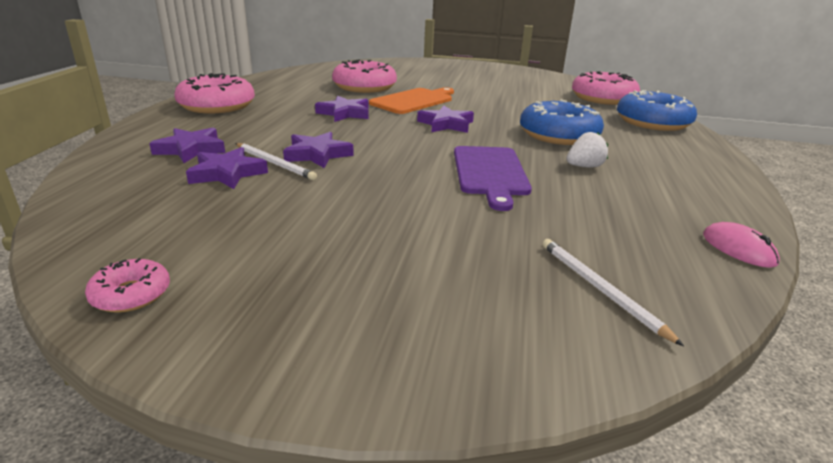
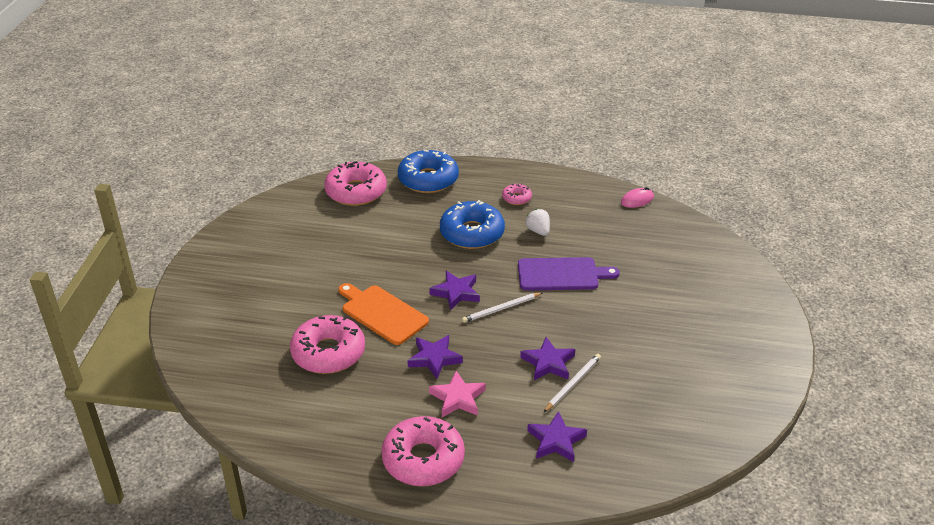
camera: 90 degrees left, 10 degrees up
pink donut [85,258,170,313] -> pink donut moved to [502,183,532,205]
purple star [186,147,268,189] -> none
white pencil [542,239,684,346] -> white pencil moved to [462,292,543,323]
none -> pink star [429,371,486,417]

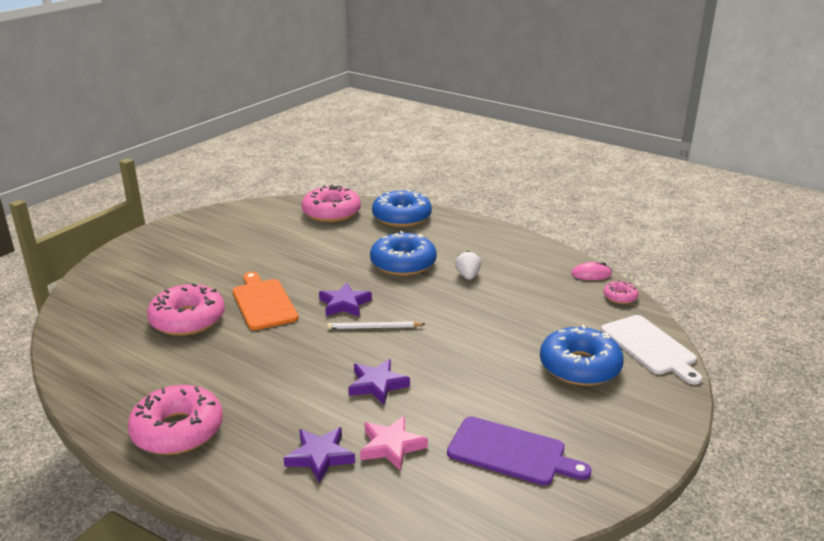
camera: 25 degrees right, 10 degrees down
purple star [407,335,463,379] -> none
pink star [429,371,486,417] -> pink star moved to [360,416,428,471]
pink donut [502,183,532,205] -> pink donut moved to [603,281,639,304]
purple cutting board [518,257,620,291] -> purple cutting board moved to [447,416,592,485]
white pencil [544,354,601,412] -> none
none -> blue donut [540,325,624,386]
none -> white cutting board [601,315,702,385]

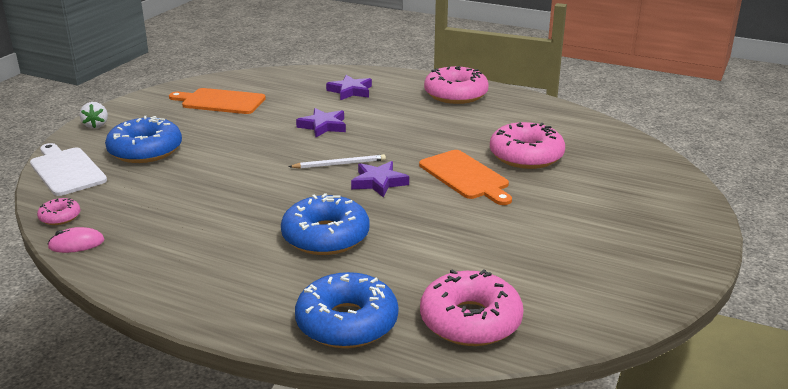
camera: 170 degrees right, 0 degrees up
pink star [360,416,428,471] -> none
purple cutting board [447,416,592,485] -> orange cutting board [169,88,266,114]
white strawberry [455,251,481,280] -> white strawberry moved to [80,102,108,129]

